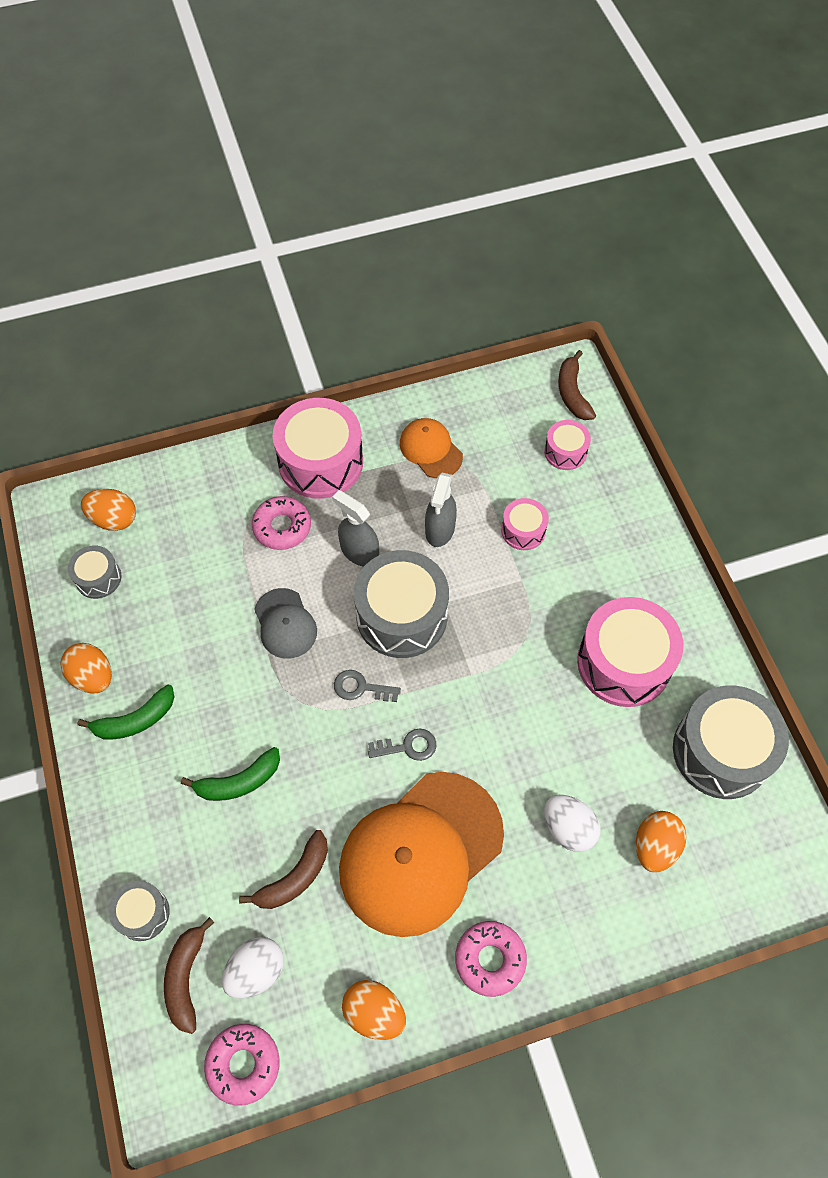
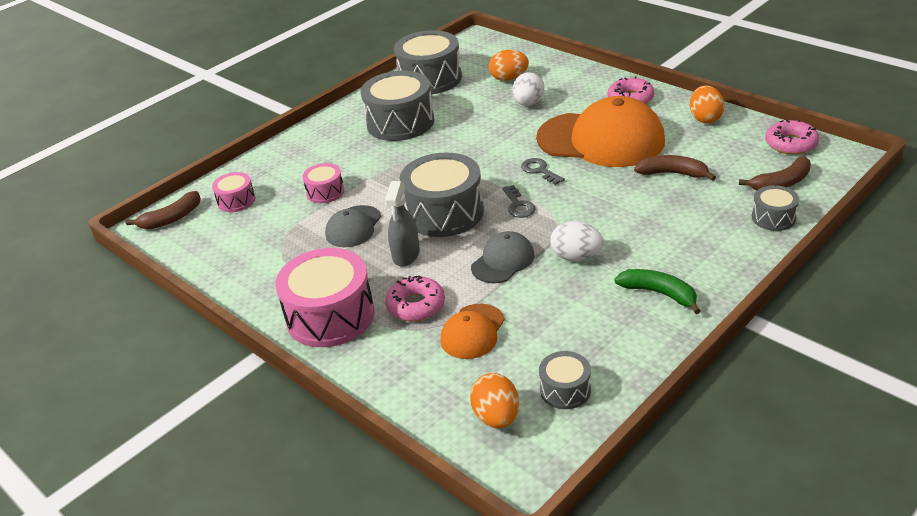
camera: 115 degrees left, 25 degrees down
orange egg [60,643,112,693] -> none
green banana [181,747,280,801] -> none
white egg [222,937,284,999] -> white egg moved to [550,221,604,261]
orange cap [400,418,463,478] -> orange cap moved to [440,304,505,359]
grey spray bottle [425,473,457,547] -> grey cap [325,205,381,247]
pink drum [577,597,683,707] -> grey drum [361,71,434,141]

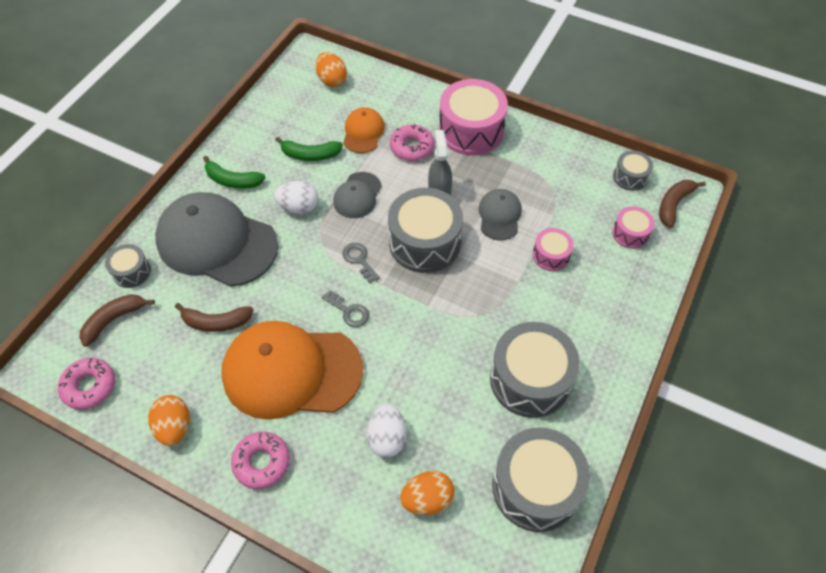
camera: 160 degrees right, 20 degrees up
grey drum [539,351,591,409] -> grey drum moved to [613,150,653,191]
none -> grey cap [155,192,279,287]
none -> green banana [275,137,343,161]

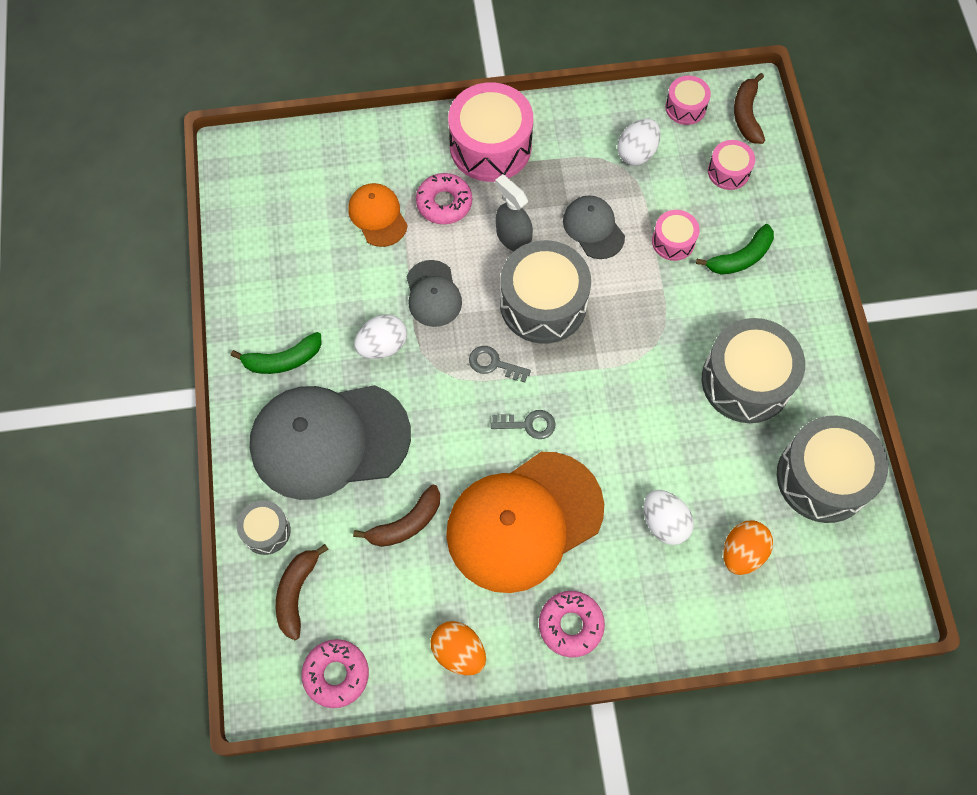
camera: 35 degrees left, 10 degrees up
green banana [275,137,343,161] -> green banana moved to [696,224,774,274]
orange egg [316,52,347,87] -> none
grey drum [613,150,653,191] -> pink drum [665,76,711,125]
none -> white egg [617,119,661,165]

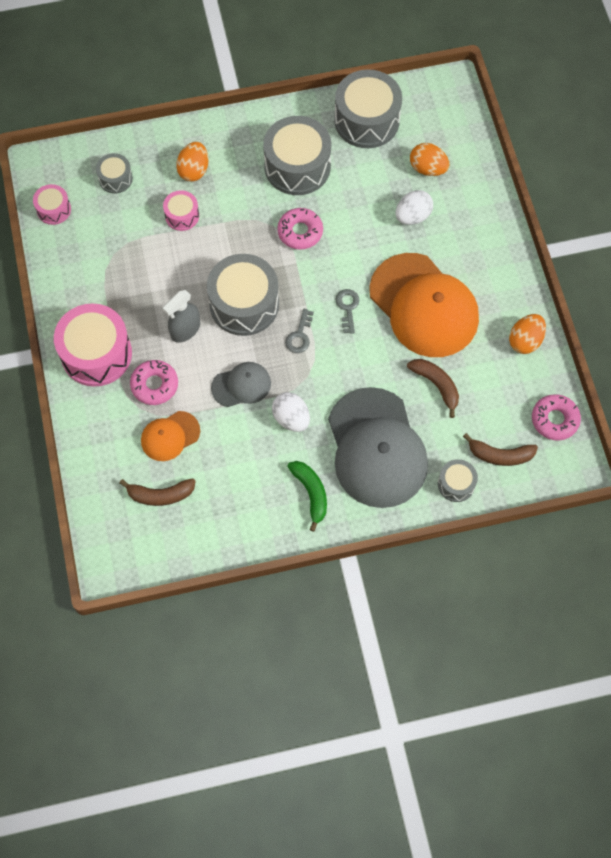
camera: 95 degrees left, 0 degrees up
pink donut [539,591,605,657] -> pink donut moved to [278,208,323,250]
grey cap [563,195,625,259] -> none
white egg [617,119,661,165] -> none
green banana [696,224,774,274] -> orange egg [176,142,208,182]
pink drum [708,140,755,190] -> grey drum [96,153,133,194]
brown banana [734,73,765,144] -> brown banana moved to [120,478,196,506]

